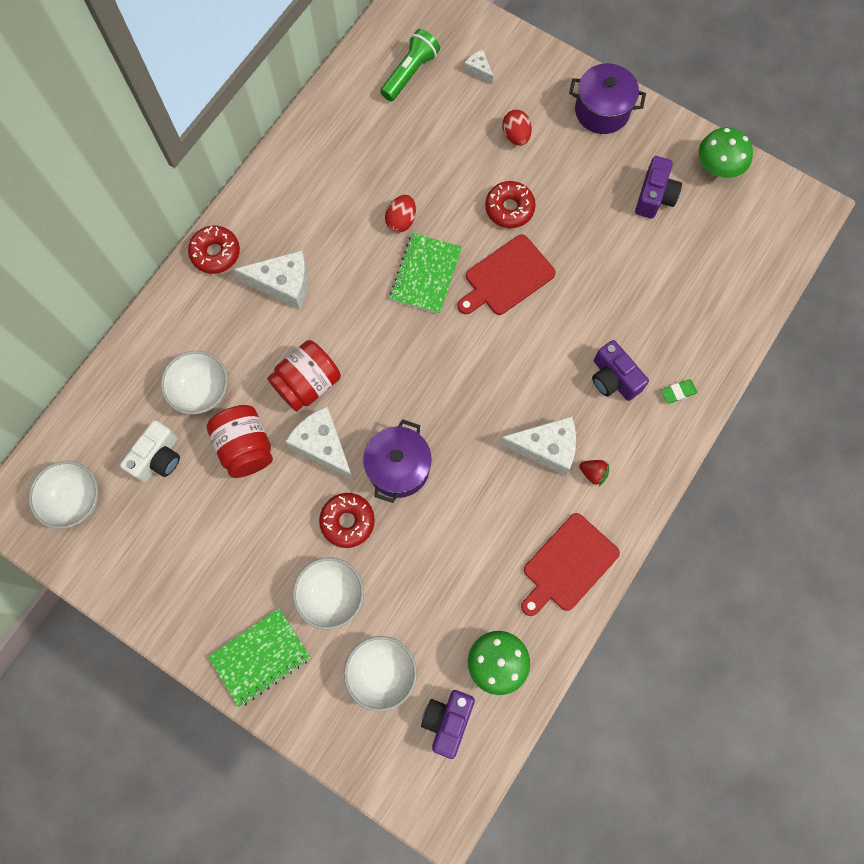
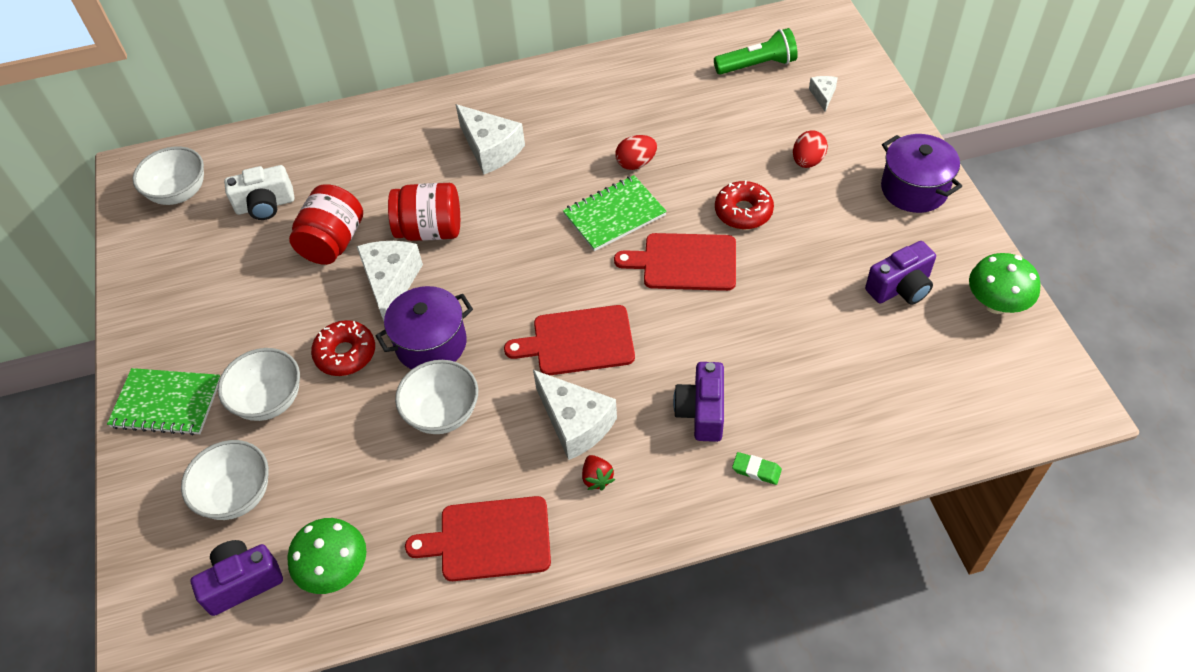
camera: 45 degrees right, 20 degrees down
white bowl [161,351,228,414] -> white bowl moved to [395,360,478,434]
red donut [188,226,240,274] -> none
none -> red cutting board [504,305,635,375]

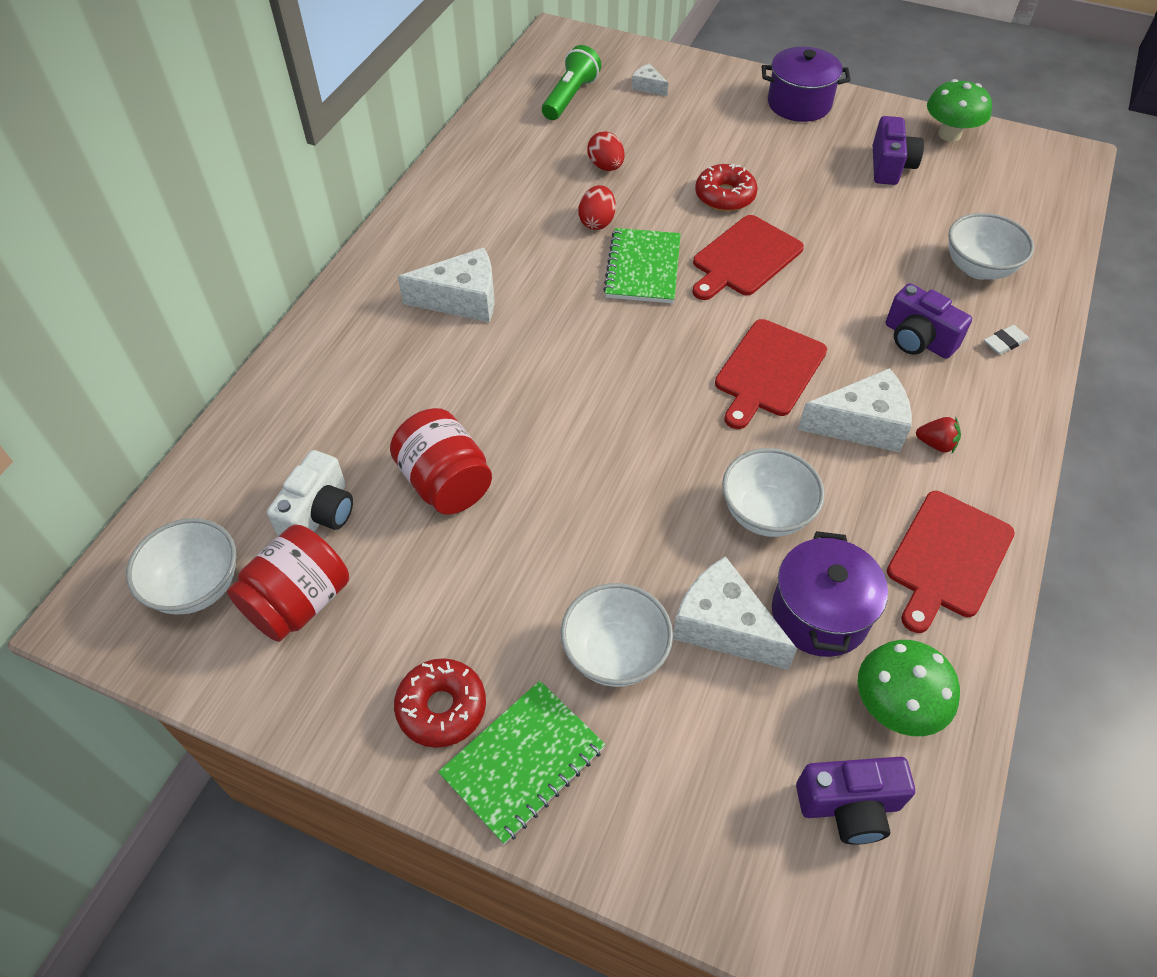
camera: 55 degrees left, 0 degrees up
white bowl [181,440,269,520] -> white bowl moved to [948,213,1034,280]
purple camera [191,540,283,616] -> purple camera turned 105 degrees counterclockwise [796,757,915,845]
red donut [311,320,375,376] -> red donut moved to [394,658,486,748]
white cheese [356,241,423,321] -> white cheese moved to [673,556,797,670]
purple pot [376,286,473,369] -> purple pot moved to [772,531,888,657]
red jar [388,183,460,241] -> red jar moved to [227,525,349,642]
green eraser [732,452,782,485] -> white eraser [984,325,1029,355]
red egg [793,130,828,168] -> red egg moved to [587,131,625,171]

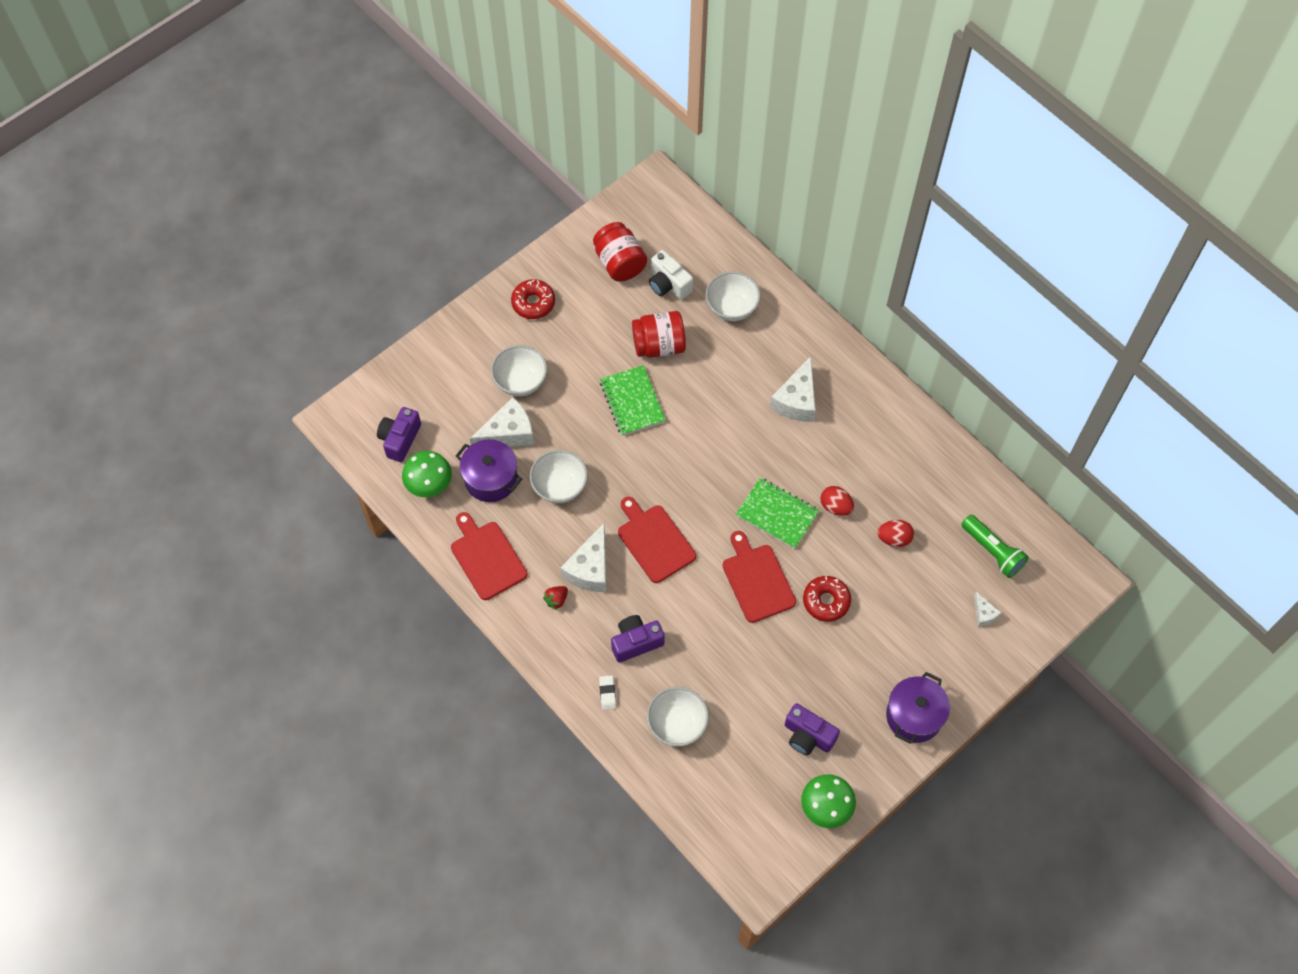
camera: 115 degrees right, 10 degrees up
white bowl [126,518,236,615] -> white bowl moved to [706,272,761,321]
green notebook [438,681,605,844] -> green notebook moved to [600,365,666,436]
white cheese [632,64,668,96] -> white cheese turned 90 degrees clockwise [974,592,1001,627]

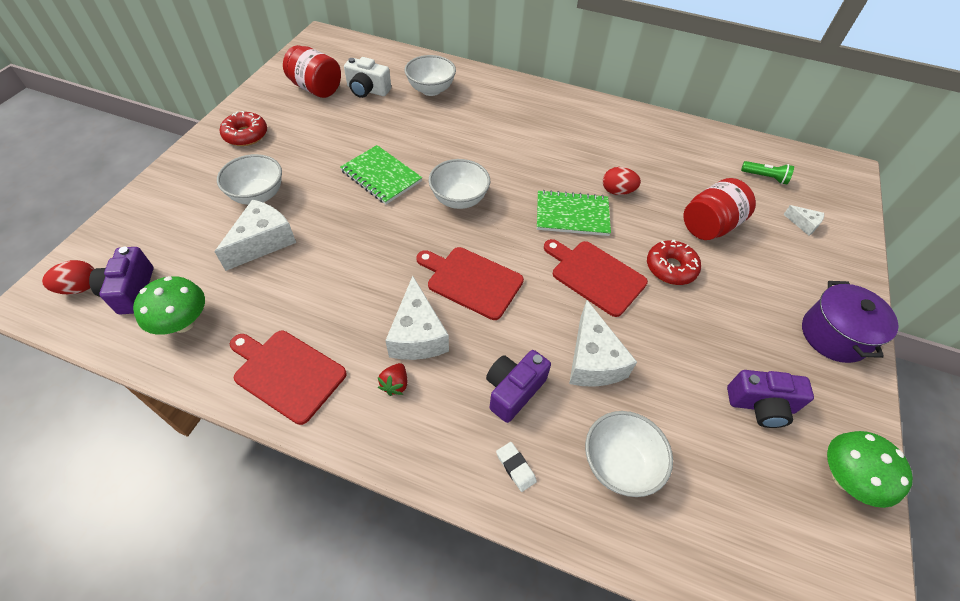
camera: 30 degrees left, 10 degrees down
purple pot [456,439,522,502] -> none
white bowl [530,450,588,503] -> white bowl moved to [429,159,490,209]
red jar [632,311,686,358] -> red jar moved to [683,178,756,240]
white cheese [770,356,816,422] -> white cheese moved to [569,300,637,387]
red egg [877,520,914,547] -> red egg moved to [42,260,94,295]
green flashlight [961,515,1029,578] -> green flashlight [741,161,794,184], size x0.65

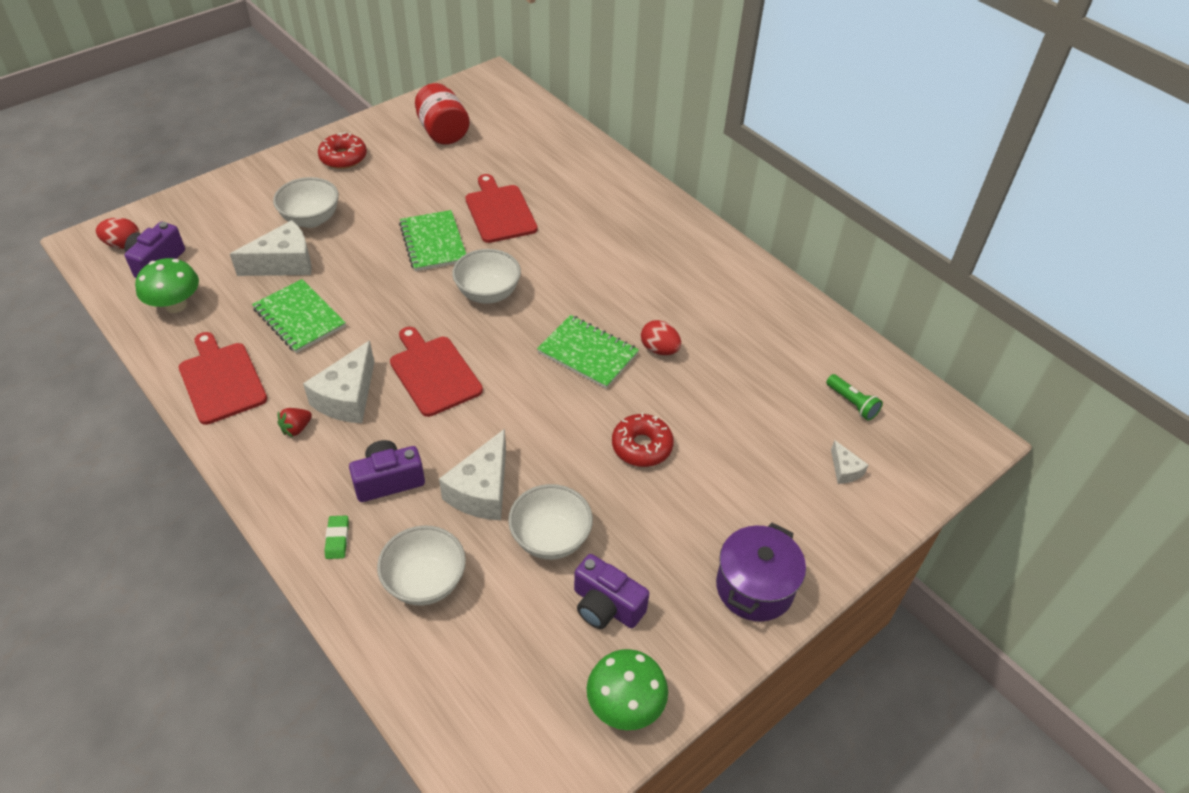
camera: 30 degrees right, 5 degrees down
white camera [344,57,391,98] -> none
white bowl [405,55,456,96] -> white bowl moved to [508,484,593,560]
white eraser [496,442,537,492] -> green eraser [325,515,349,559]
red cutting board [544,239,648,317] -> red cutting board moved to [465,174,538,243]
red jar [683,178,756,240] -> none
none -> green notebook [252,279,346,353]

